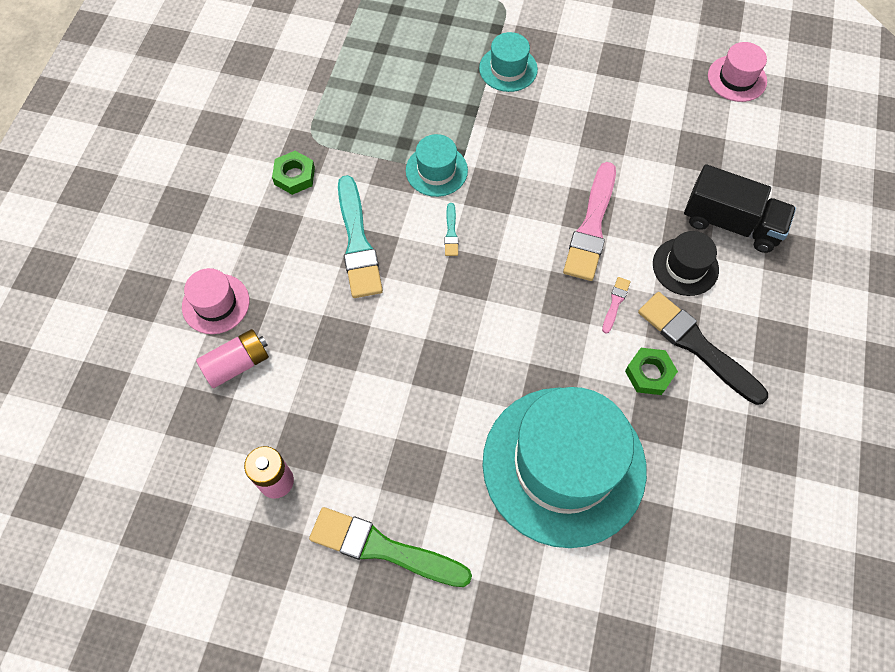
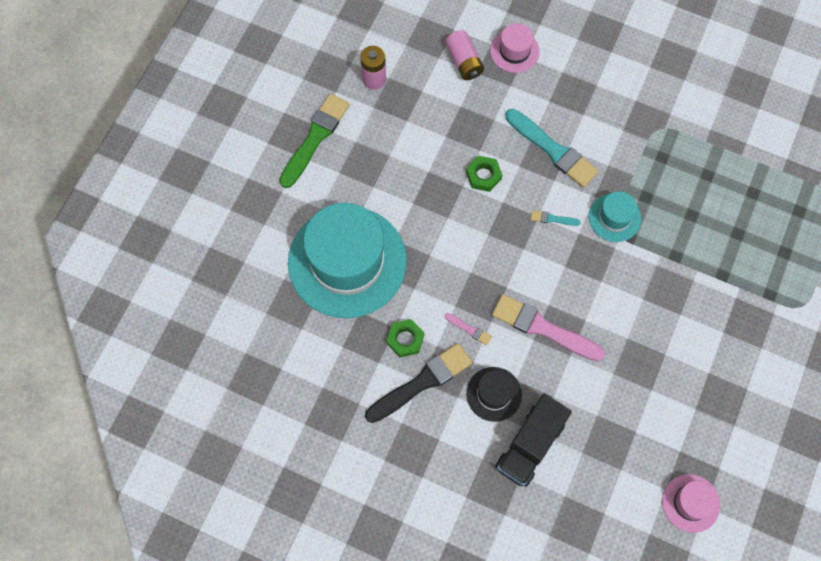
camera: 100 degrees right, 5 degrees up
green nut [272,151,315,195] -> green nut moved to [466,156,502,192]
turquoise brush [338,175,383,298] -> turquoise brush turned 135 degrees counterclockwise [505,109,599,188]
turquoise hat [479,32,538,92] -> none

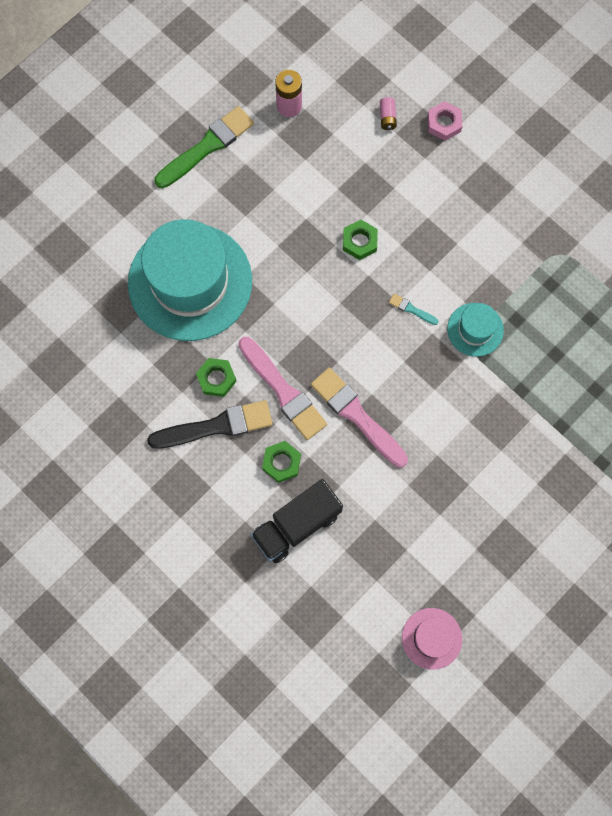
camera: 20 degrees right, 5 degrees up
pink battery [445,30,484,80] -> pink battery [380,97,397,130], size x0.60
pink brush [445,313,492,345] -> pink brush [238,337,327,440], size x2.29
black hat [466,367,522,422] -> green nut [262,441,301,483]
pink hat [490,23,540,73] -> pink nut [428,101,462,141]
turquoise brush [505,109,599,188] -> none

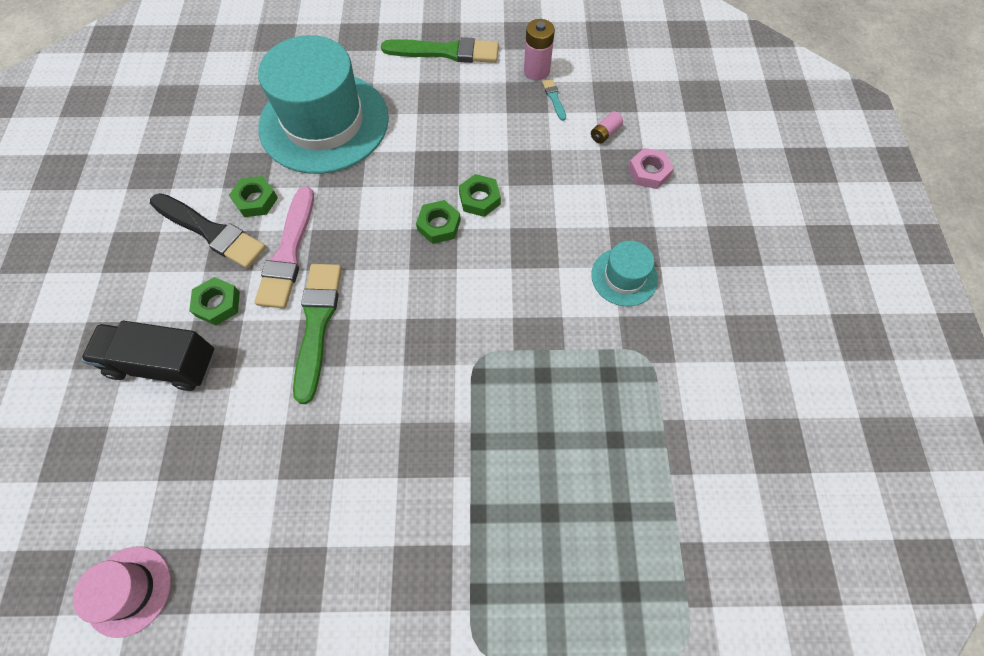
camera: 45 degrees right, 10 degrees down
pink brush [311,368,408,468] -> green brush [293,264,342,404]
turquoise brush [389,294,439,325] -> turquoise brush moved to [542,79,566,121]
turquoise hat [447,303,504,357] -> turquoise hat moved to [591,241,658,306]
none -> green nut [416,200,461,244]

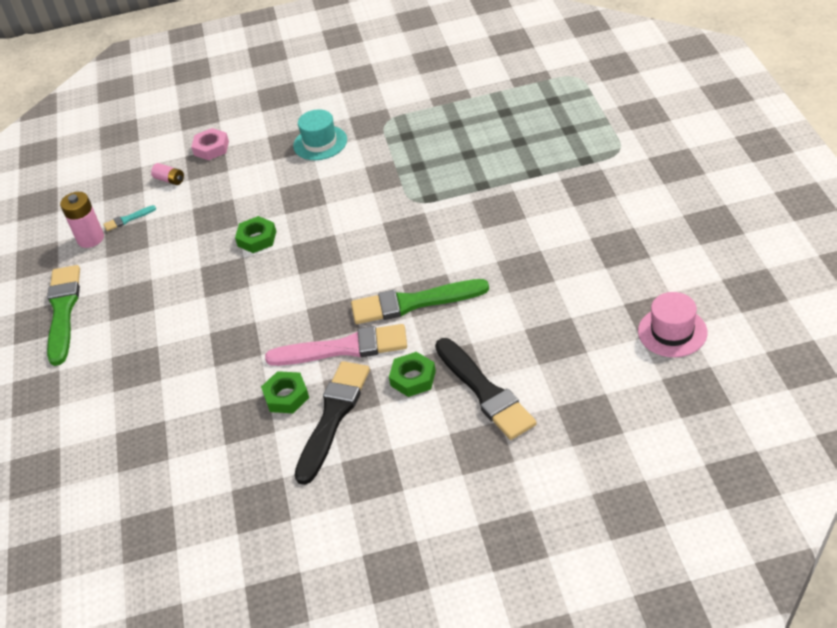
camera: 95 degrees left, 20 degrees down
black truck [81,321,215,391] -> black brush [435,338,537,440]
turquoise hat [258,35,389,174] -> none
green nut [416,200,461,244] -> none

